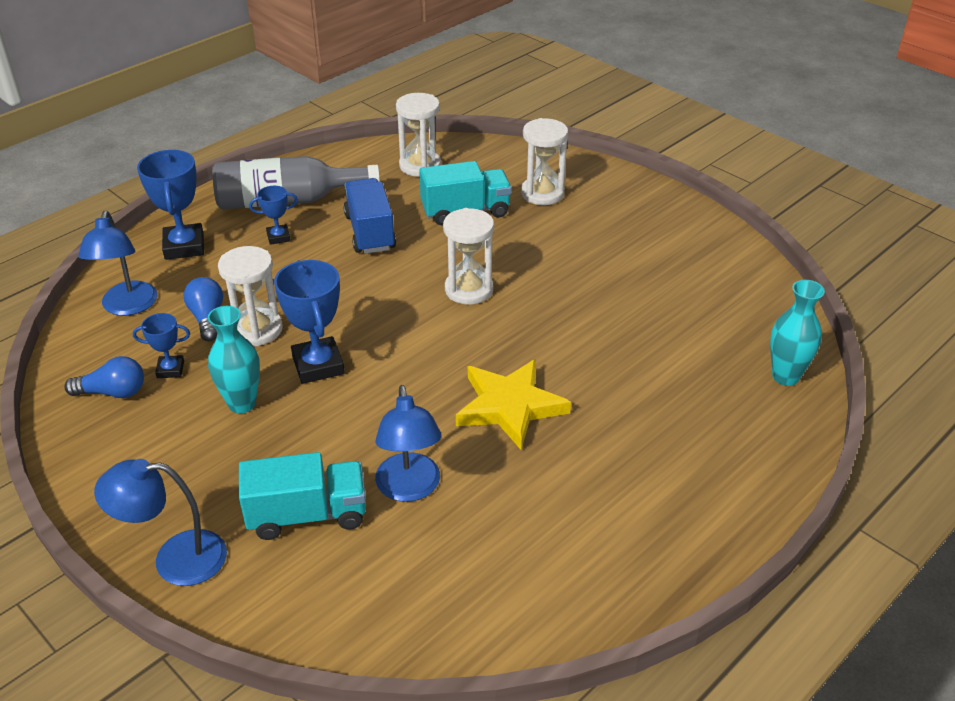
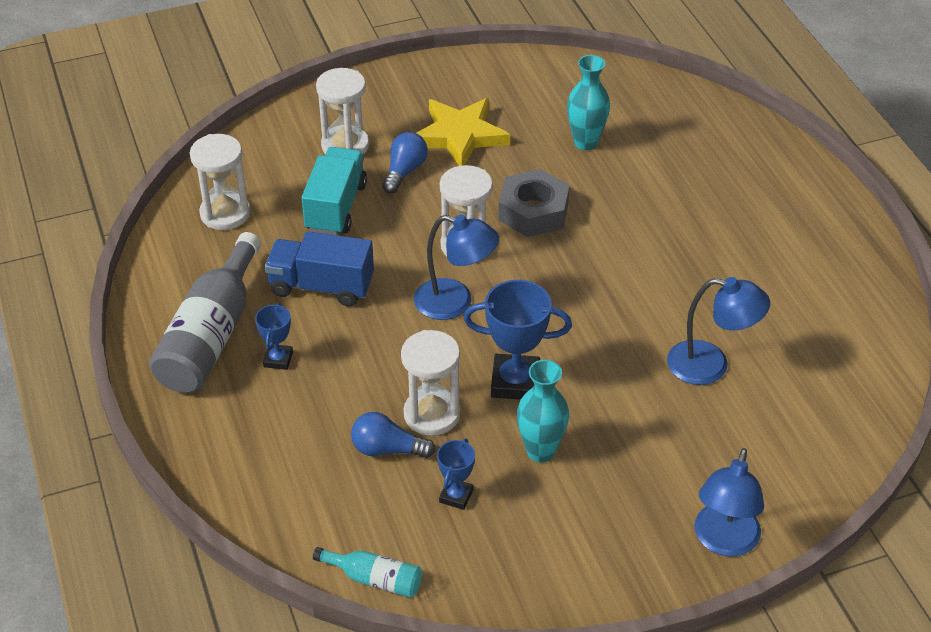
camera: 65 degrees left, 5 degrees up
blue light bulb [64,356,144,398] -> blue light bulb moved to [382,132,428,194]
blue lamp [78,211,157,316] -> blue lamp moved to [414,215,499,320]
blue trophy [137,150,204,260] -> none
turquoise truck [239,452,366,540] -> none
yellow star [456,359,571,450] -> yellow star moved to [416,98,510,166]
turquoise vase [770,280,825,386] -> turquoise vase moved to [567,55,610,150]
none -> turquoise bottle [313,547,422,598]
none -> grey nut [498,169,570,237]

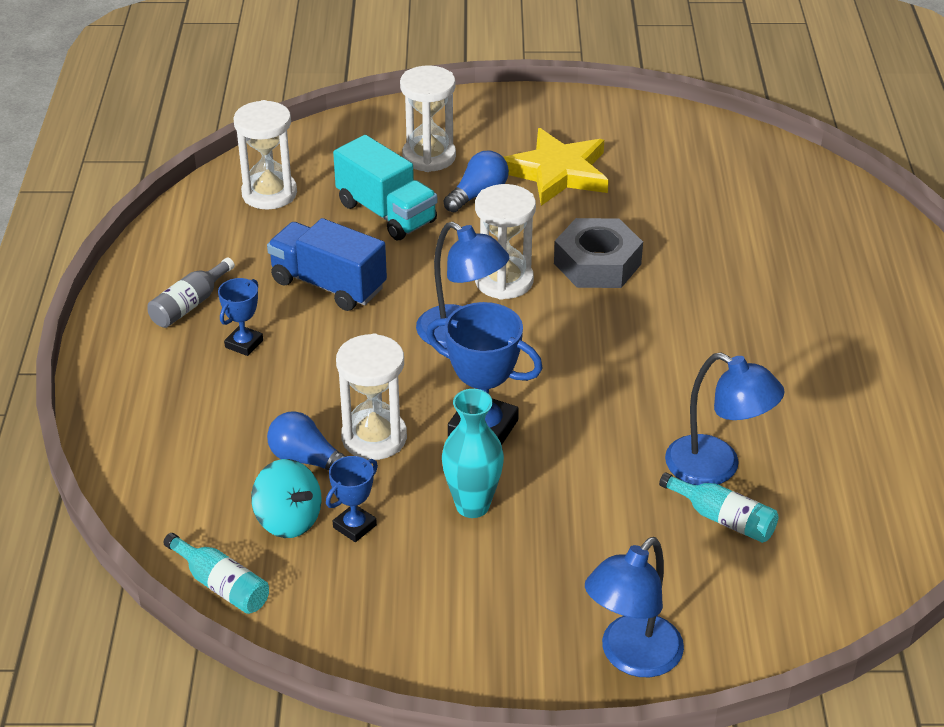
camera: 20 degrees right, 5 degrees down
grey bottle [149,232,261,393] -> grey bottle [147,257,235,328], size x0.49
turquoise truck [302,147,367,235] -> turquoise truck turned 105 degrees clockwise [333,135,437,240]
turquoise vase [567,55,610,150] -> none
none -> turquoise spinning top [251,459,322,538]
none -> turquoise bottle [659,472,779,543]

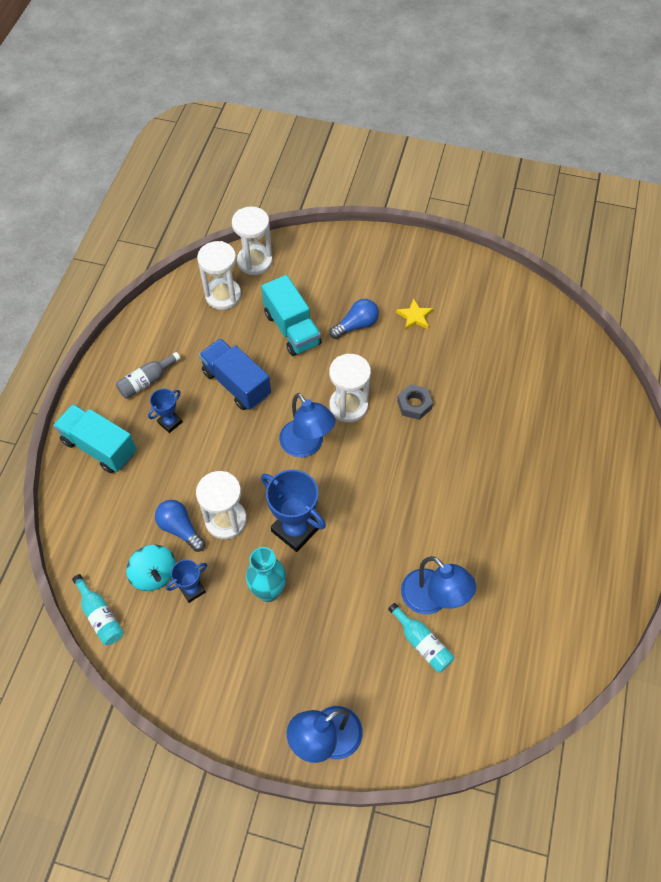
camera: 15 degrees right, 20 degrees up
white hourglass [400,65,456,172] -> white hourglass moved to [232,207,273,275]
yellow star [503,128,609,206] -> yellow star [396,298,433,330], size x0.48
grey nut [554,218,643,288] -> grey nut [397,384,433,420], size x0.61
none -> turquoise truck [53,404,136,473]

